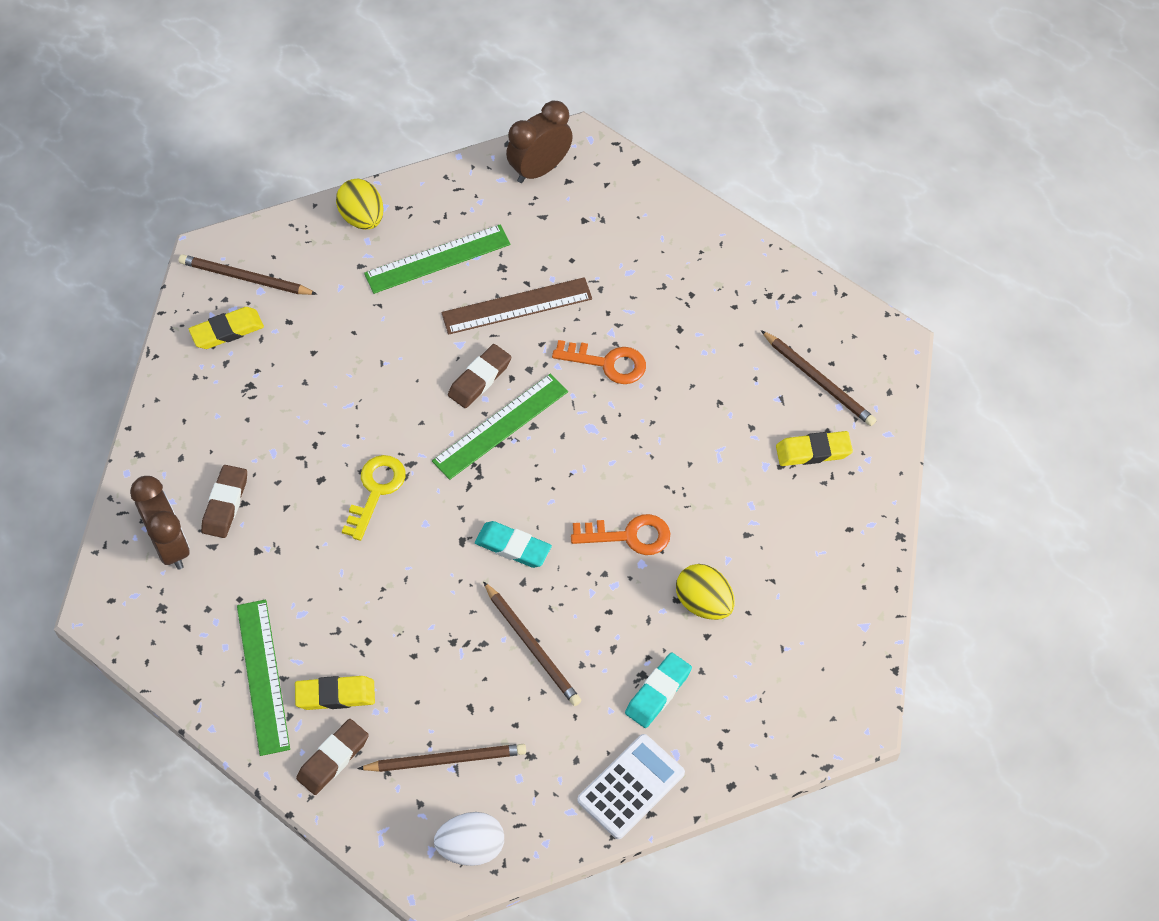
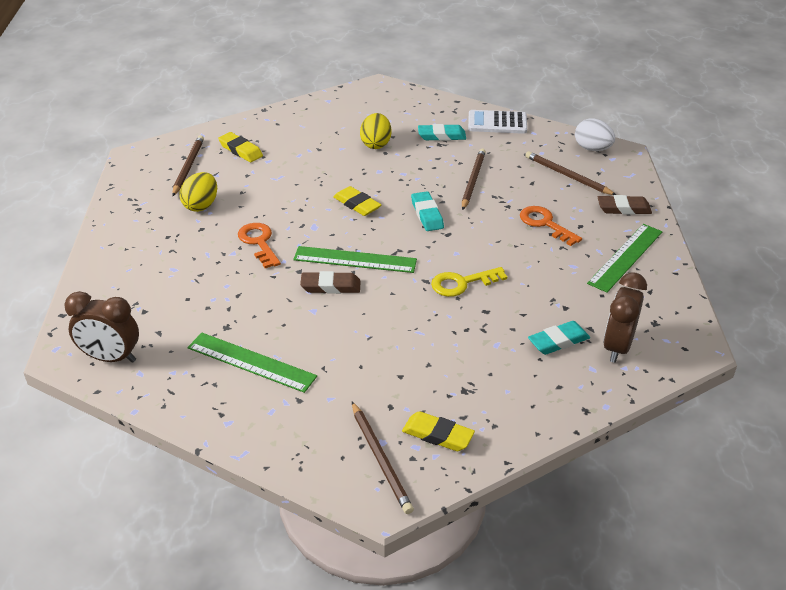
camera: 130 degrees left, 20 degrees down
brown eraser [201,465,247,538] -> turquoise eraser [528,321,590,355]
yellow eraser [295,676,375,710] -> yellow eraser moved to [333,186,381,216]
yellow egg [336,179,384,230] -> yellow egg moved to [180,172,217,212]
brown ruler [441,277,592,335] -> none
orange key [571,514,671,555] -> orange key moved to [520,206,582,246]

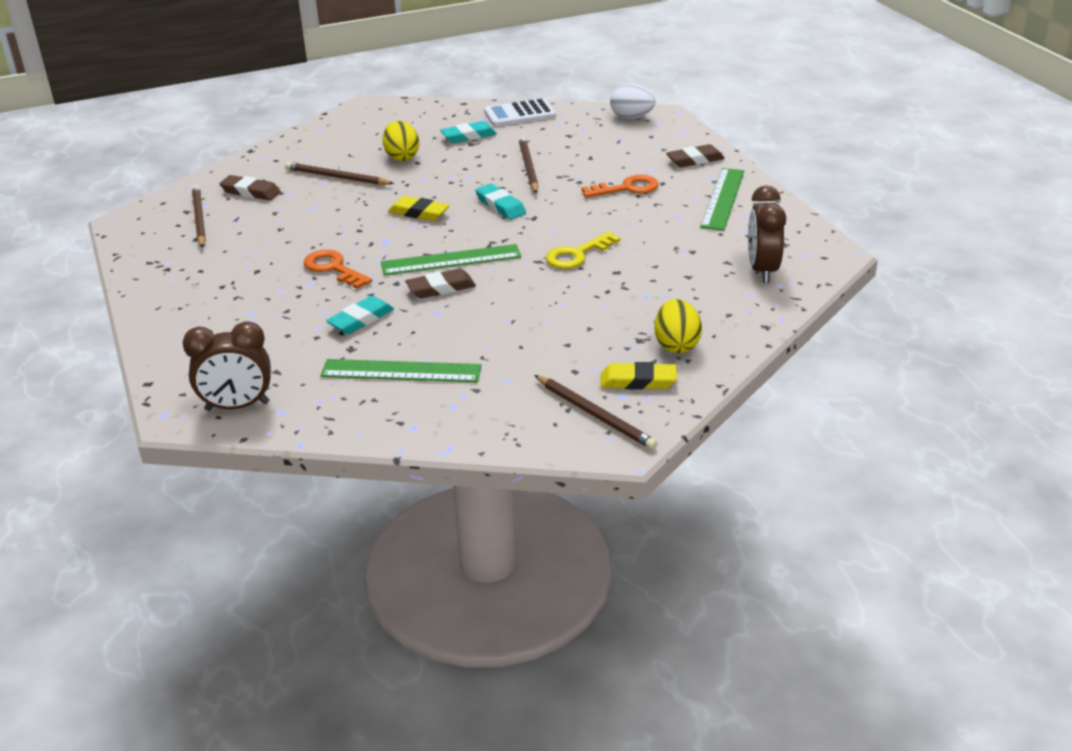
camera: 20 degrees left, 5 degrees down
yellow egg [180,172,217,212] -> yellow egg moved to [654,299,702,353]
yellow eraser [218,132,263,162] -> brown eraser [219,175,281,200]
orange key [520,206,582,246] -> orange key turned 135 degrees clockwise [581,175,659,198]
brown pencil [525,151,616,195] -> brown pencil moved to [285,162,394,185]
turquoise eraser [528,321,590,355] -> turquoise eraser moved to [326,296,394,334]

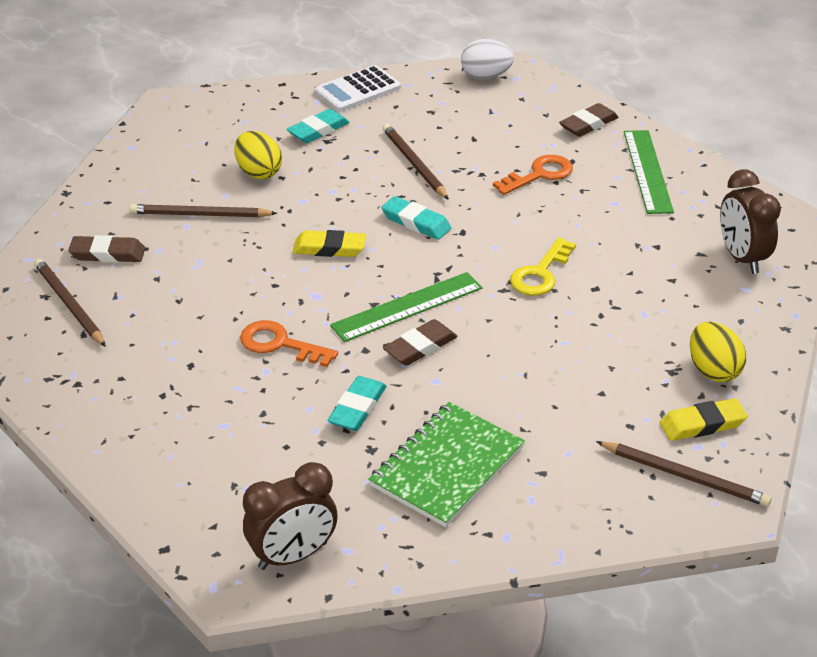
camera: 20 degrees left, 5 degrees up
green ruler [320,359,482,382] -> green notebook [368,402,525,527]

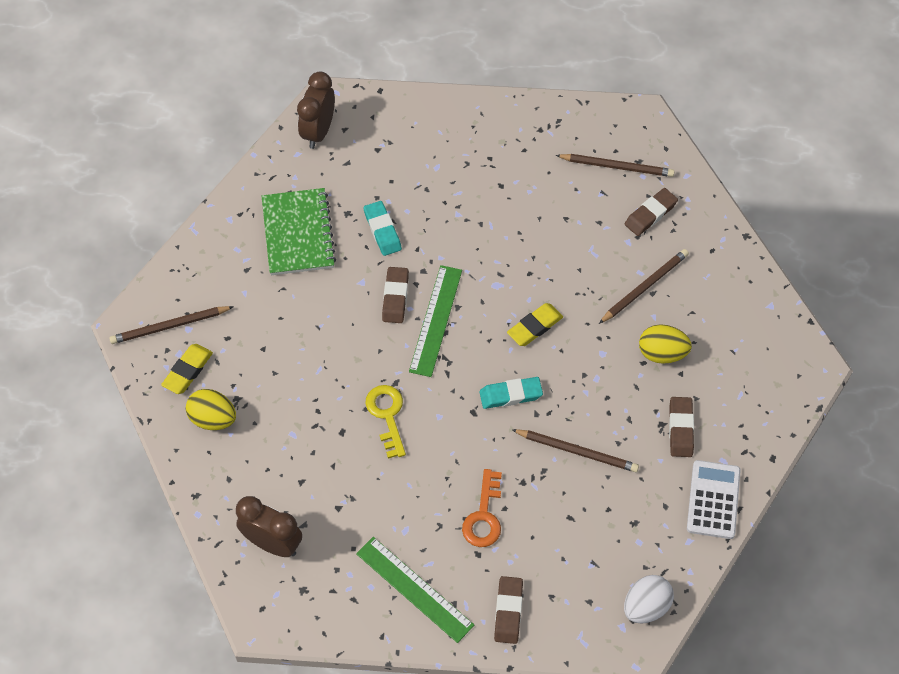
camera: 135 degrees right, 20 degrees up
orange key [240,320,338,367] -> none
turquoise eraser [287,109,350,143] -> brown eraser [669,397,694,457]

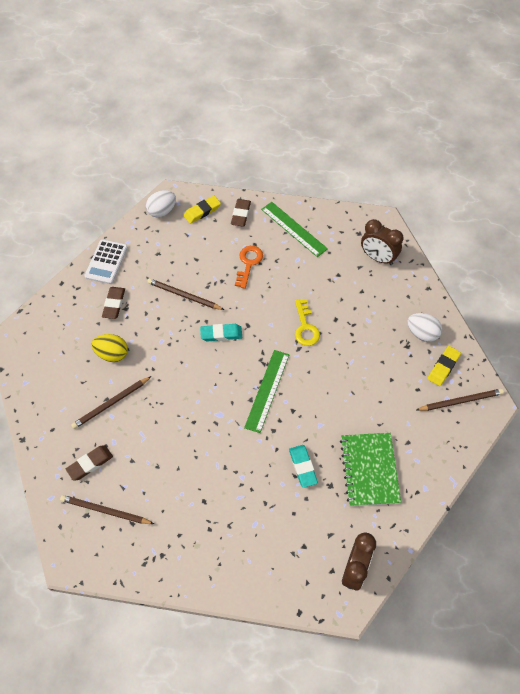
camera: 175 degrees left, 0 degrees up
yellow egg [186,389,236,430] -> white egg [407,313,442,342]
brown eraser [382,267,409,323] -> none
yellow eraser [507,303,563,346] -> yellow eraser moved to [184,196,221,224]

